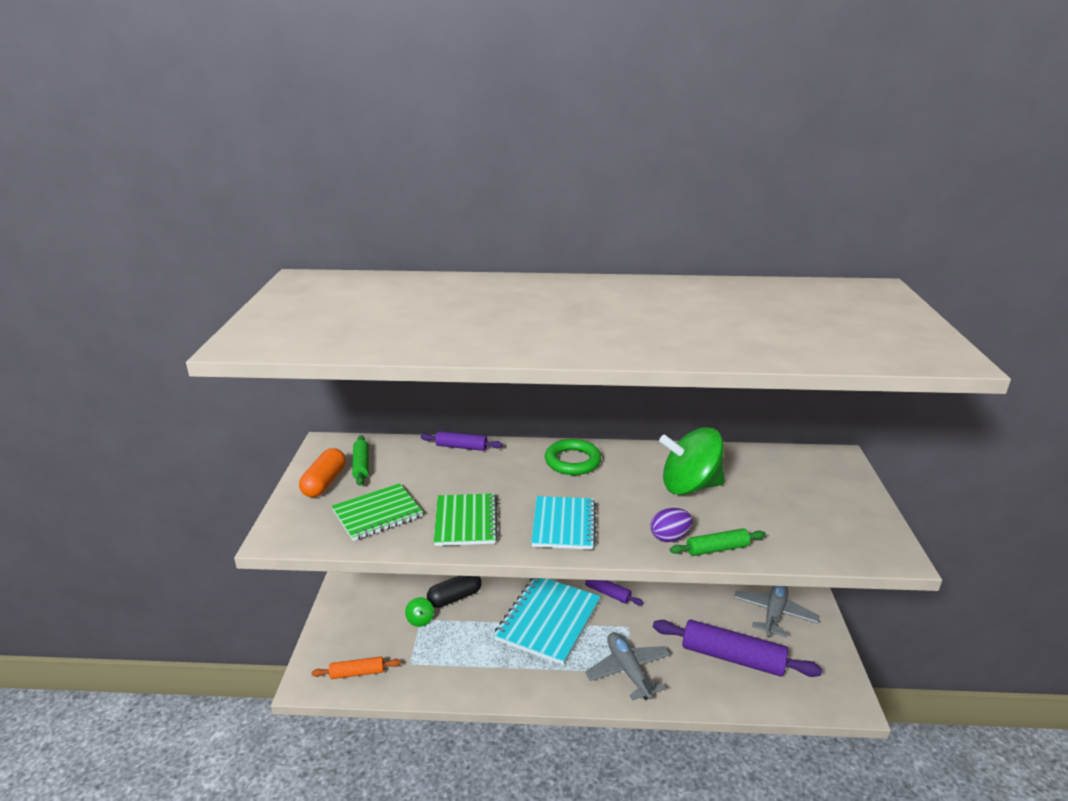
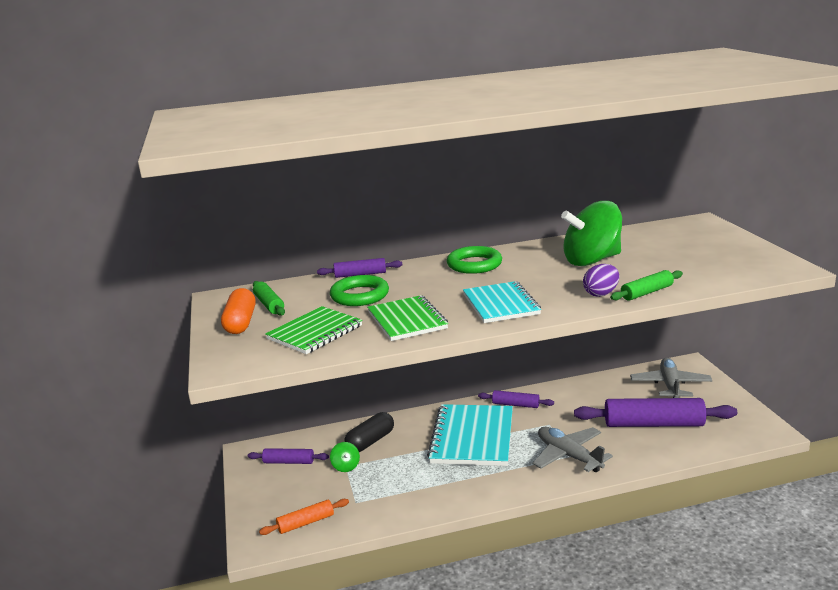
camera: 15 degrees left, 5 degrees down
none -> purple rolling pin [248,448,329,464]
none -> green ring [330,275,389,306]

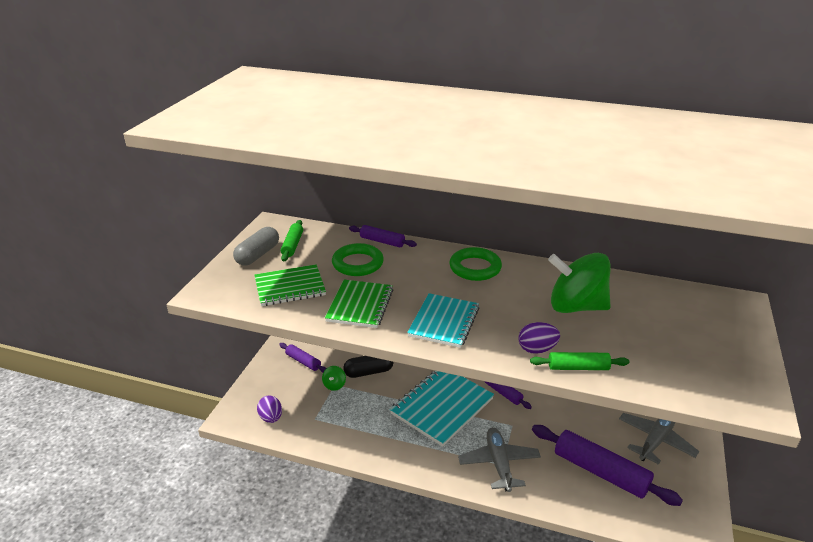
camera: 30 degrees right, 10 degrees up
orange capsule [221,288,256,334] -> grey capsule [233,227,279,266]
orange rolling pin [259,499,349,535] -> purple egg [257,395,282,423]

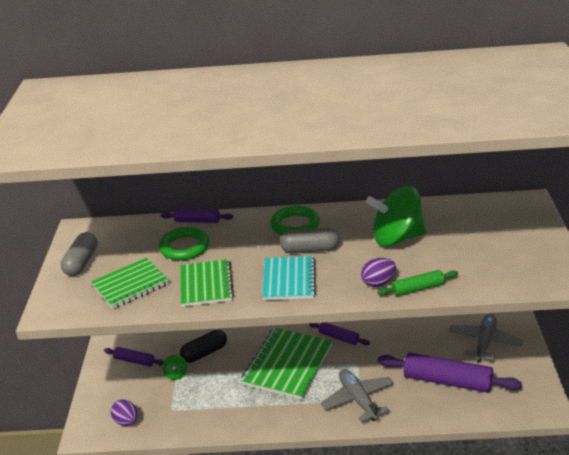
camera: 15 degrees left, 0 degrees up
green rolling pin [281,220,303,262] -> none
turquoise notebook [390,371,494,447] -> green notebook [241,327,332,400]
none -> grey capsule [280,228,339,253]

